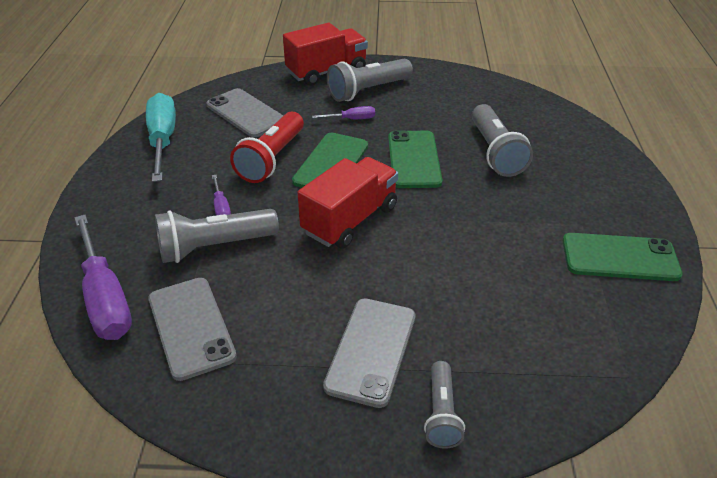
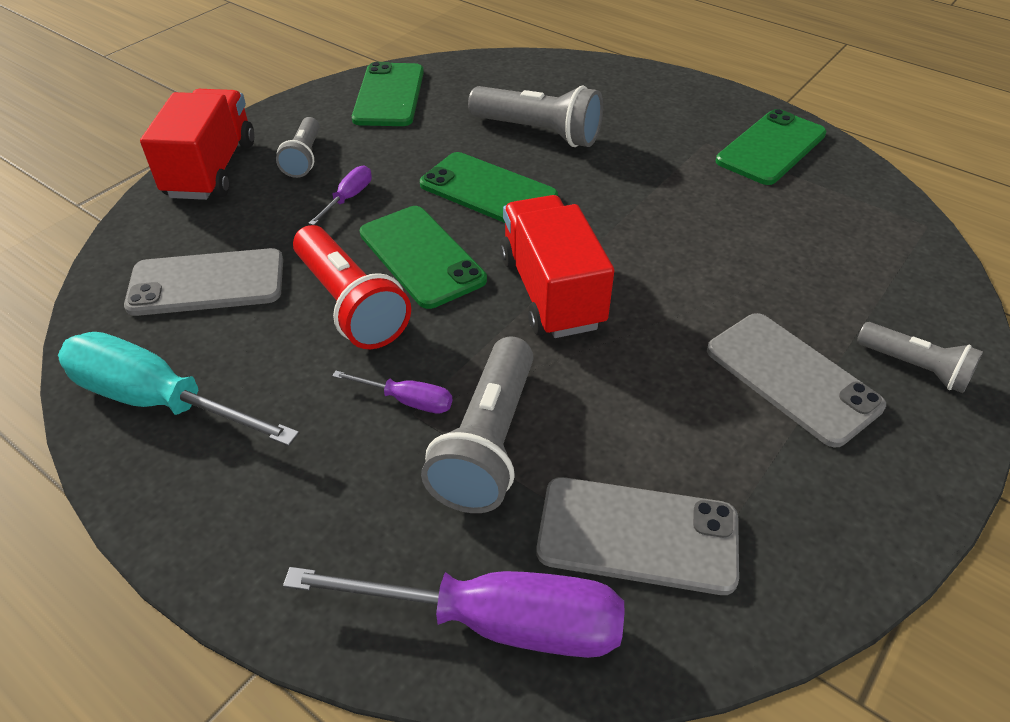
camera: 55 degrees left, 5 degrees up
grey flashlight [327,59,413,102] -> grey flashlight [276,117,320,178], size x0.61
none -> green phone [352,62,424,126]

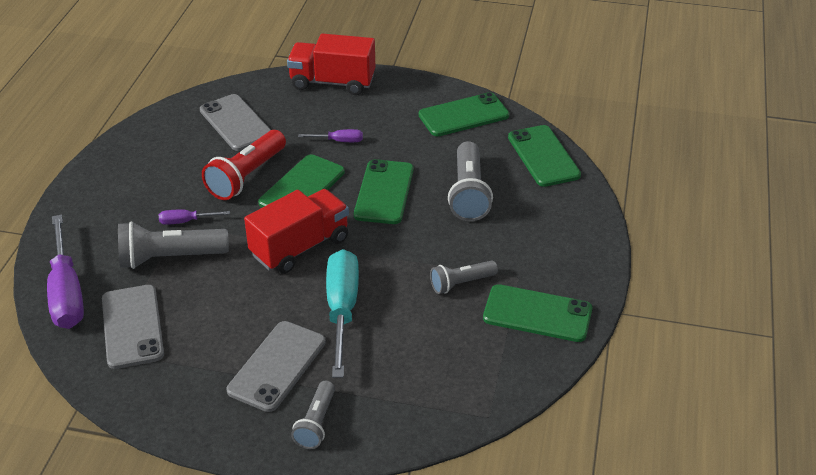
camera: 65 degrees right, 5 degrees down
turquoise screwdriver [58,332,299,446] -> turquoise screwdriver moved to [326,249,359,378]
red truck [140,89,254,200] -> red truck turned 150 degrees counterclockwise [287,33,375,95]
grey flashlight [276,117,320,178] -> grey flashlight moved to [430,261,498,294]
purple screwdriver [332,371,452,414] -> purple screwdriver turned 90 degrees clockwise [159,209,230,225]
none -> green phone [508,125,581,187]

